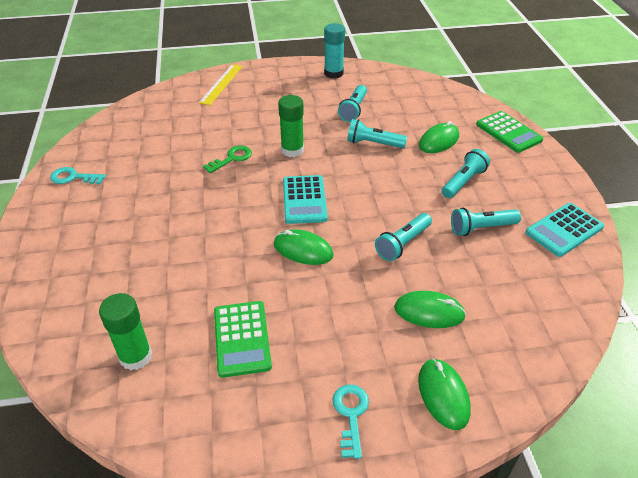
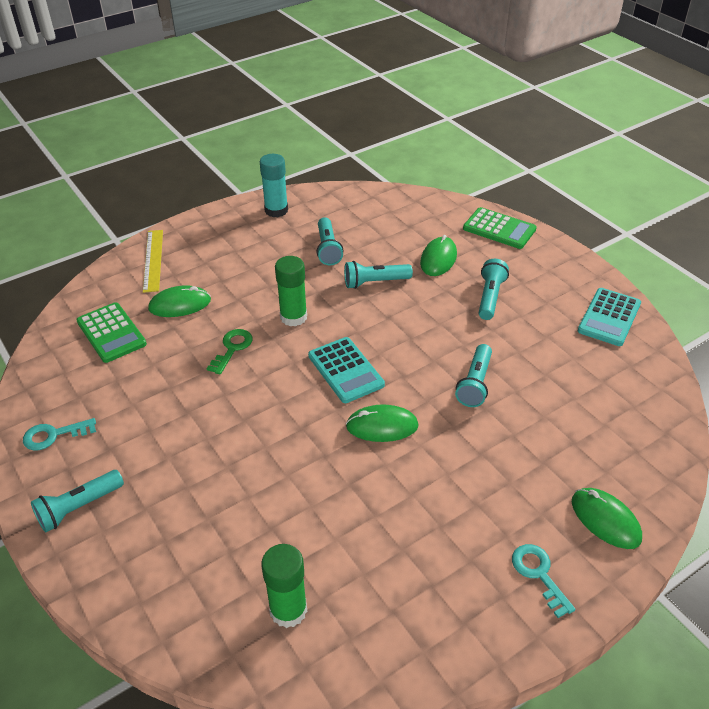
camera: 25 degrees left, 0 degrees up
green calculator [214,301,272,378] -> green calculator moved to [76,302,147,363]
green mouse [394,291,466,328] -> green mouse moved to [148,285,211,317]
turquoise flashlight [451,208,521,236] -> turquoise flashlight moved to [31,470,124,532]

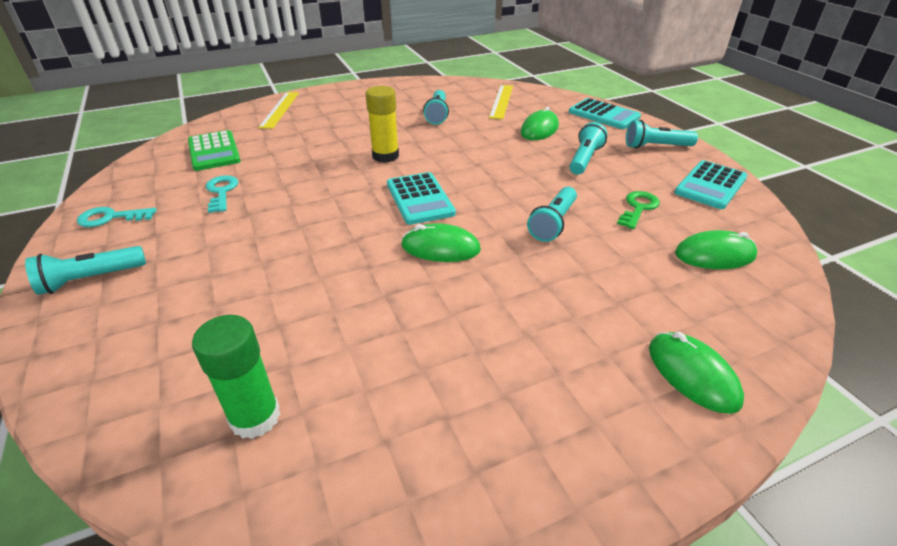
camera: 10 degrees right, 5 degrees down
green mouse [148,285,211,317] -> green mouse moved to [675,230,758,269]
green key [207,329,253,375] -> green key moved to [617,191,660,229]
turquoise glue stick [260,154,288,217] -> none
green glue stick [275,256,307,326] -> yellow glue stick [366,86,399,163]
turquoise flashlight [344,261,413,289] -> turquoise flashlight moved to [626,120,698,149]
green calculator [463,207,537,249] -> turquoise calculator [569,98,641,129]
turquoise key [512,544,576,618] -> turquoise key moved to [206,175,238,213]
none -> yellow ruler [489,85,513,119]

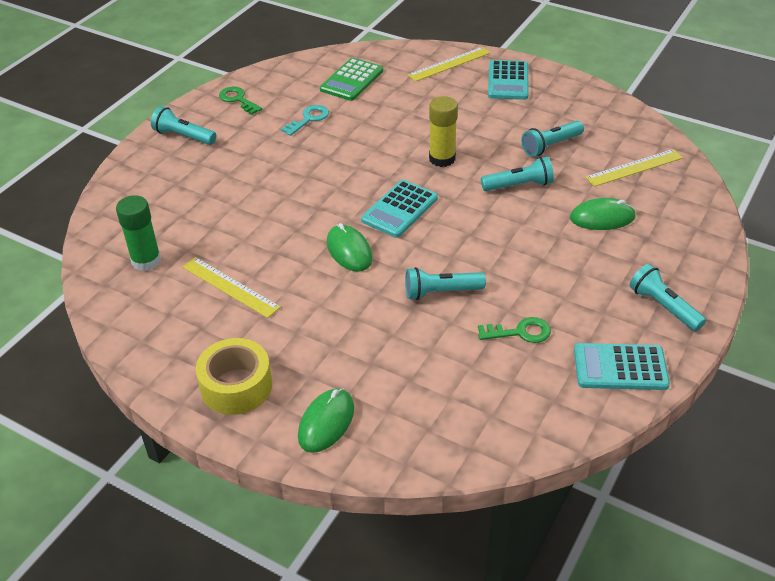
camera: 55 degrees right, 5 degrees up
turquoise key [77,207,157,227] -> green key [219,87,262,115]
turquoise calculator [569,98,641,129] -> turquoise calculator moved to [488,60,529,100]
turquoise flashlight [569,122,607,175] -> turquoise flashlight moved to [481,157,554,191]
green mouse [675,230,758,269] -> none
none -> yellow ruler [182,257,281,318]
none -> yellow tape [196,338,272,415]

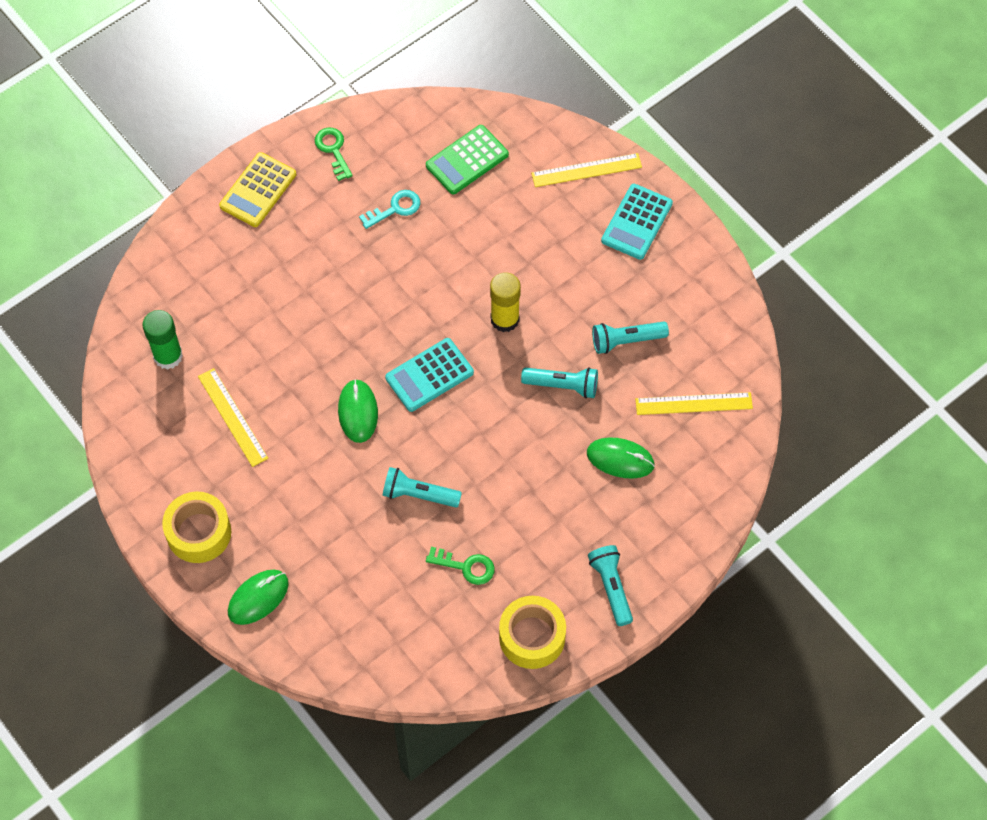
camera: 20 degrees right, 20 degrees up
turquoise flashlight [151,106,216,145] -> yellow calculator [219,152,296,227]
turquoise calculator [574,343,670,390] -> yellow tape [499,596,566,669]

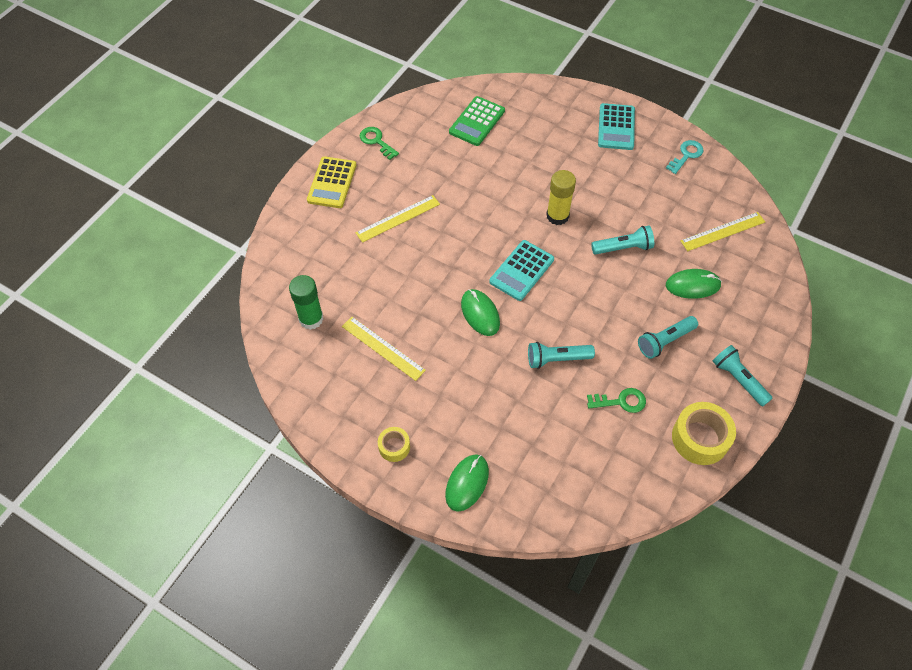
camera: 20 degrees left, 5 degrees down
yellow tape [162,492,231,563] -> yellow tape [378,427,410,462], size x0.55
turquoise key [359,190,420,229] -> turquoise key moved to [666,140,704,174]
yellow ruler [531,153,642,187] -> yellow ruler moved to [356,195,440,243]
turquoise flashlight [592,322,669,354] -> turquoise flashlight moved to [638,316,698,359]

